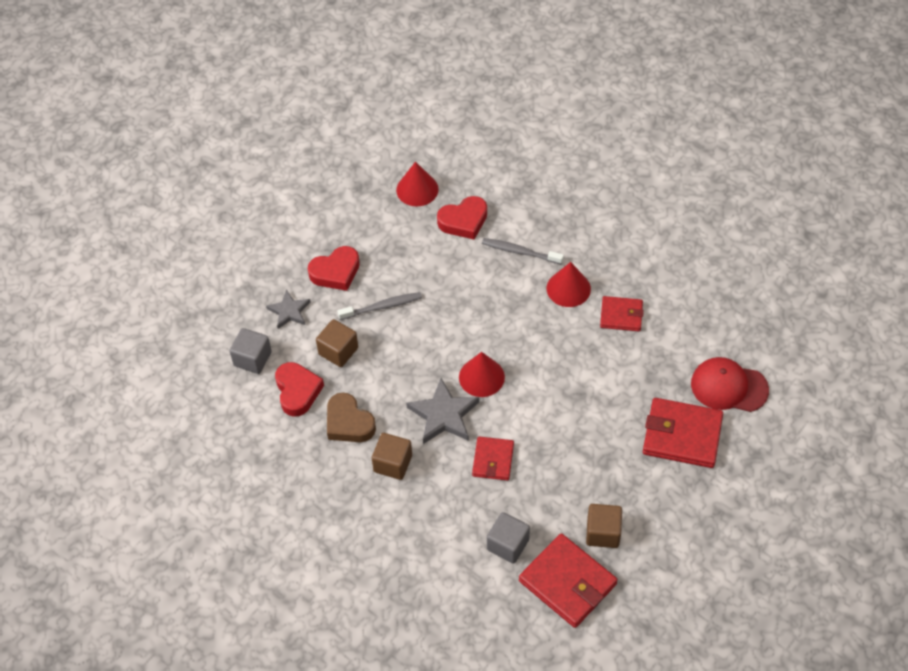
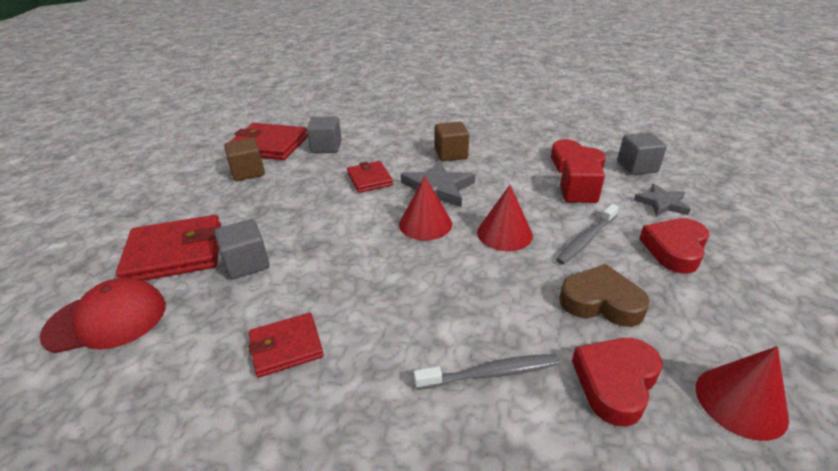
camera: 150 degrees right, 20 degrees down
brown cube [316,319,358,367] -> red cube [560,158,605,203]
brown heart [327,393,376,442] -> brown heart moved to [559,264,650,327]
red cone [547,262,591,307] -> red cone moved to [477,185,533,251]
none -> grey cube [214,219,270,280]

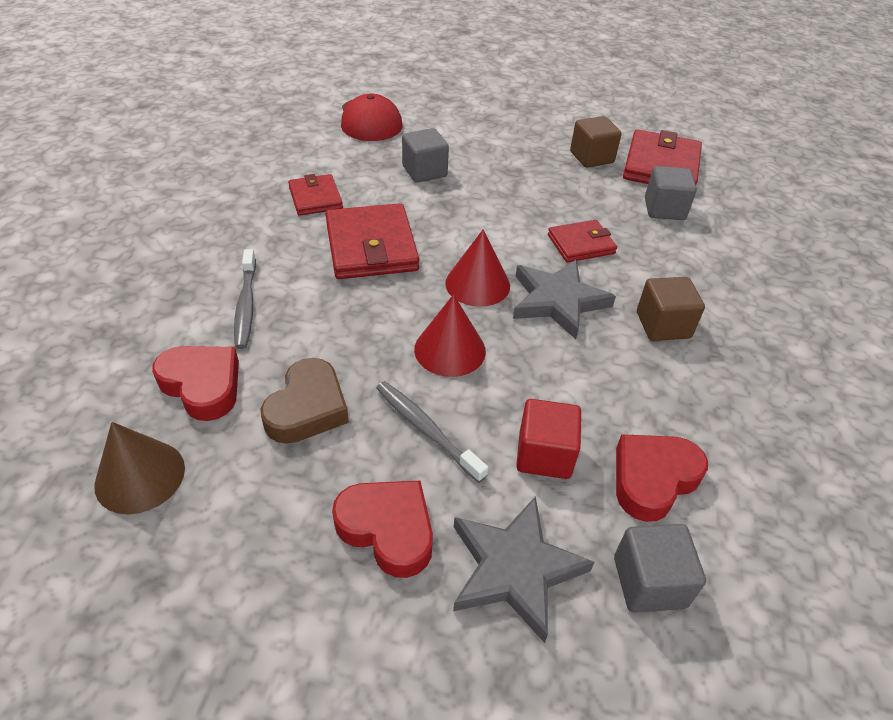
camera: 90 degrees right, 10 degrees up
red wallet [116,215,221,281] -> red wallet moved to [326,203,419,279]
grey star [634,184,691,217] -> grey star [453,496,594,643], size x1.57
red cone [696,346,789,441] -> brown cone [94,422,185,514]

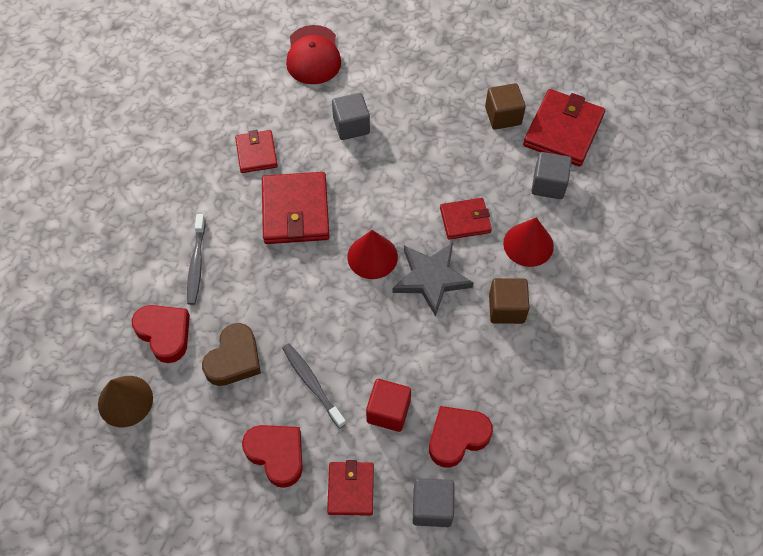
camera: 10 degrees right, 15 degrees up
red cone [414,294,486,377] -> red cone moved to [503,217,554,267]
grey star [453,496,594,643] -> red wallet [327,460,374,516]

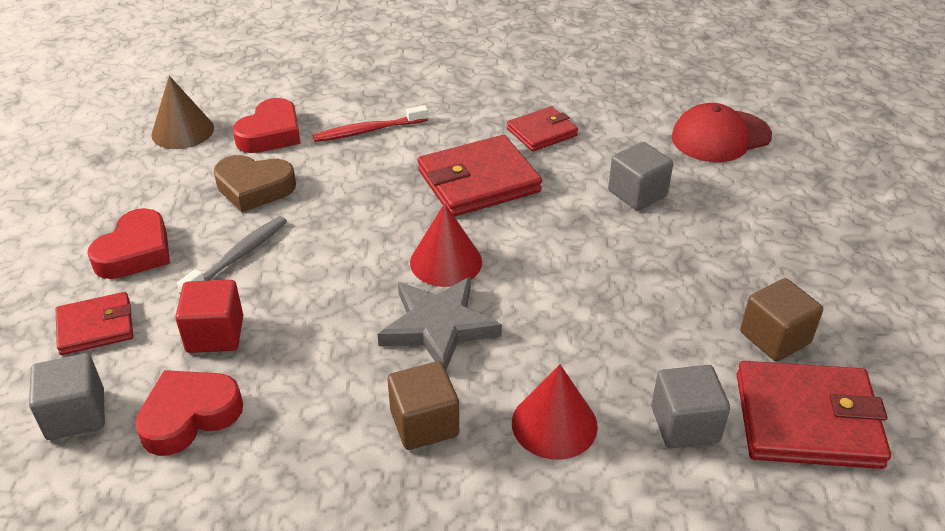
camera: 70 degrees right, 20 degrees down
grey toothbrush [187,214,206,305] -> red toothbrush [312,105,428,142]
red heart [429,406,493,468] -> red heart turned 75 degrees counterclockwise [135,370,243,456]
red wallet [440,198,492,239] -> none

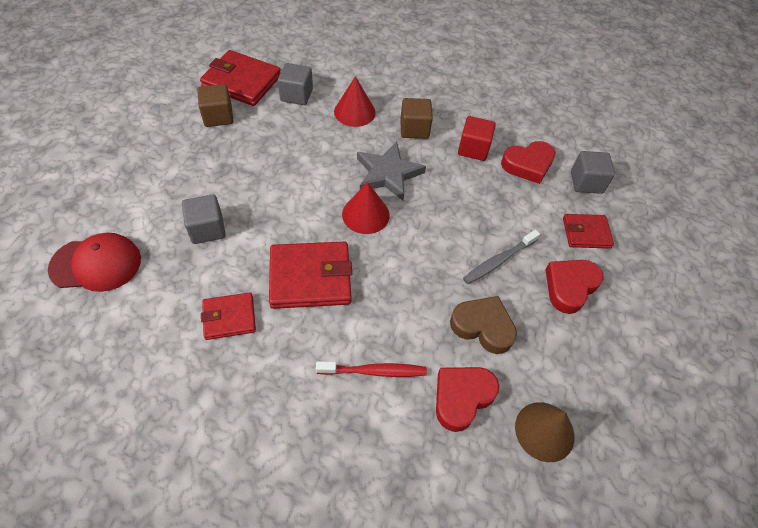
camera: 165 degrees left, 15 degrees up
red cube [175,280,243,353] -> red cube moved to [458,116,496,161]

